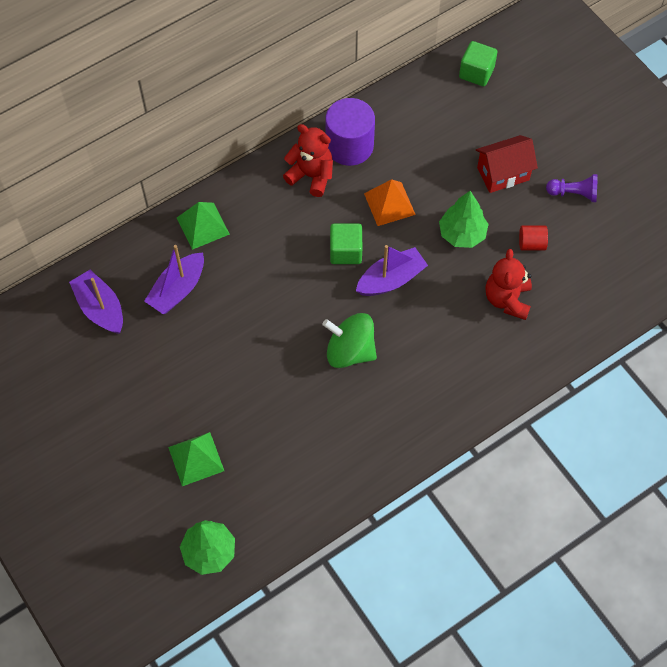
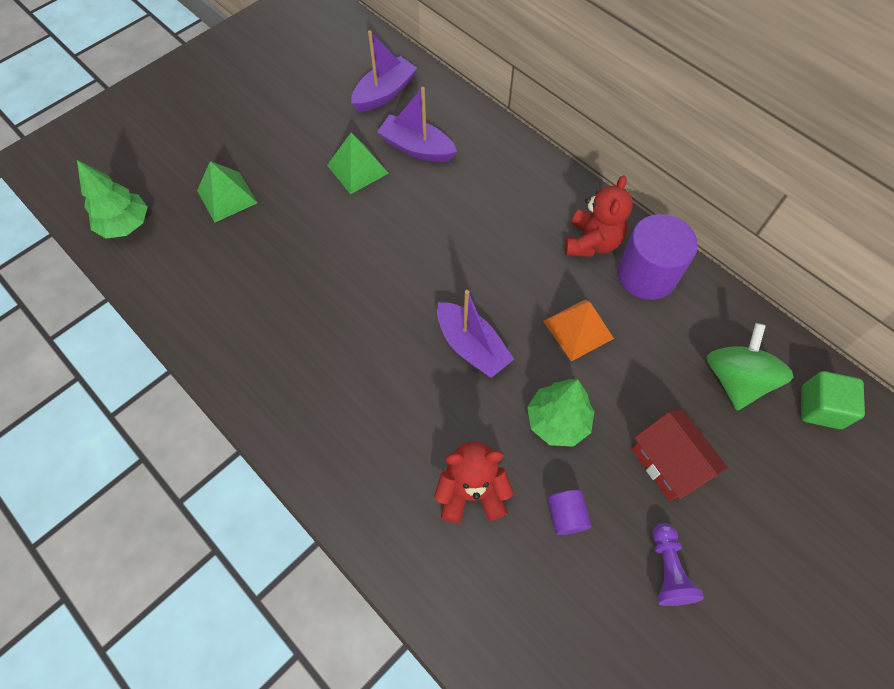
camera: 80 degrees right, 0 degrees up
green pyramid [177,202,230,250] -> green pyramid moved to [327,133,389,194]
green spinning top [322,313,377,368] -> green spinning top moved to [707,323,793,410]
green cube [330,223,362,264] -> none
red cylinder [519,225,548,250] -> purple cylinder [548,490,591,535]

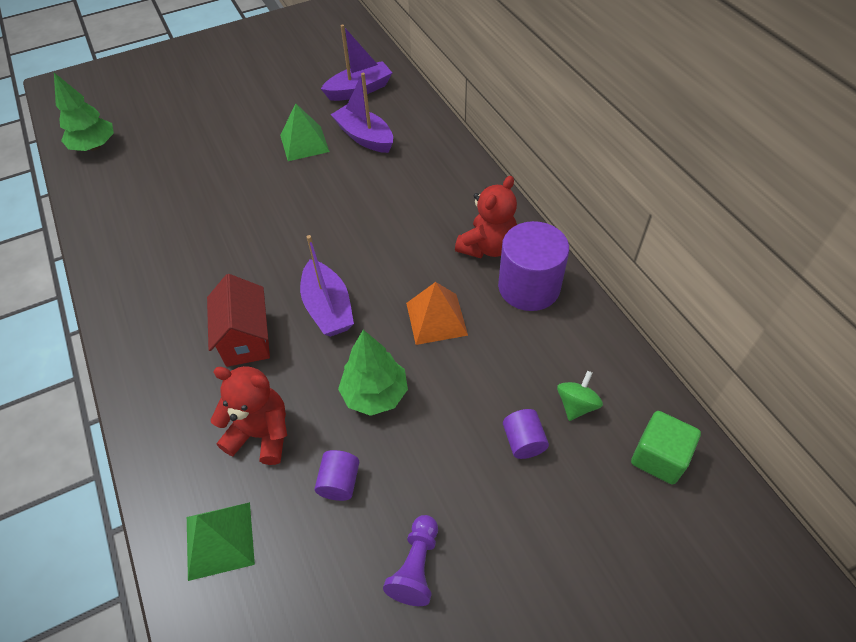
camera: 20 degrees right, 10 degrees down
green pyramid [197,161,258,222] -> green pyramid moved to [187,502,255,581]
red house [632,409,728,501] -> red house moved to [207,274,270,367]
green spinning top [707,323,793,410] -> green spinning top [557,371,603,421], size x0.56
none -> purple cylinder [503,409,549,459]

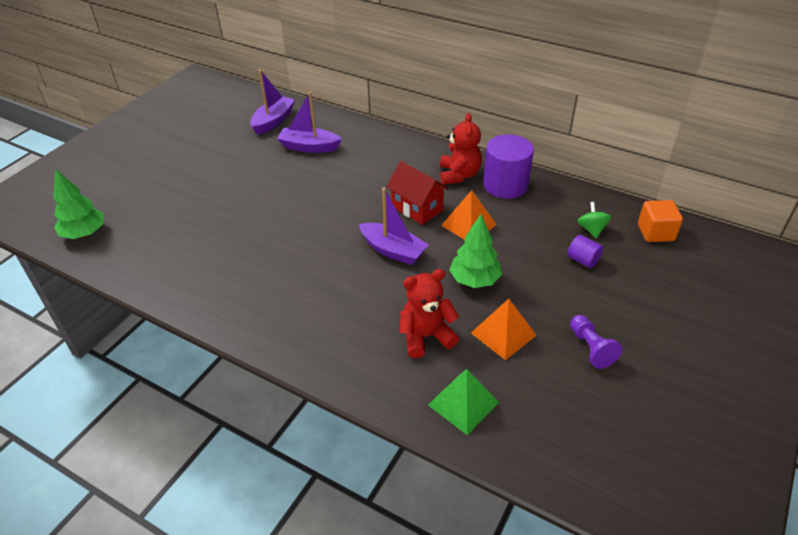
camera: 35 degrees left, 10 degrees down
red house [207,274,270,367] -> red house moved to [386,161,449,225]
green pyramid [280,103,330,161] -> none
purple cylinder [314,450,359,501] -> orange pyramid [471,299,537,360]
green cube [631,411,701,484] -> orange cube [638,200,683,242]

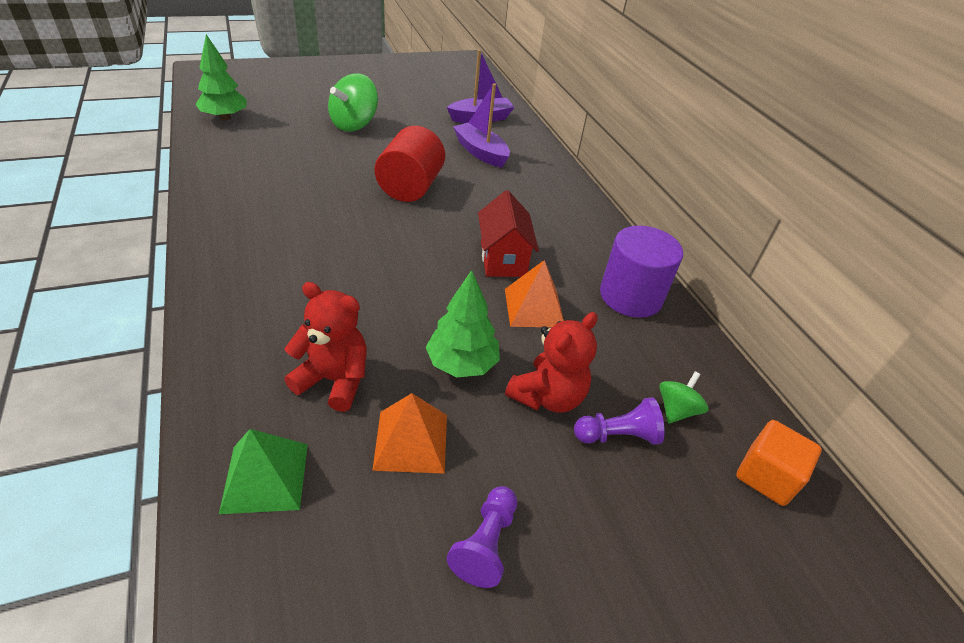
camera: 35 degrees right, 0 degrees up
purple boat [359,188,429,265] -> none
red teddy bear [440,113,482,185] -> red teddy bear moved to [505,312,598,413]
purple cylinder [567,235,603,268] -> purple pawn [574,397,665,445]
none -> green spinning top [328,73,378,131]
none -> red cylinder [375,126,445,202]

